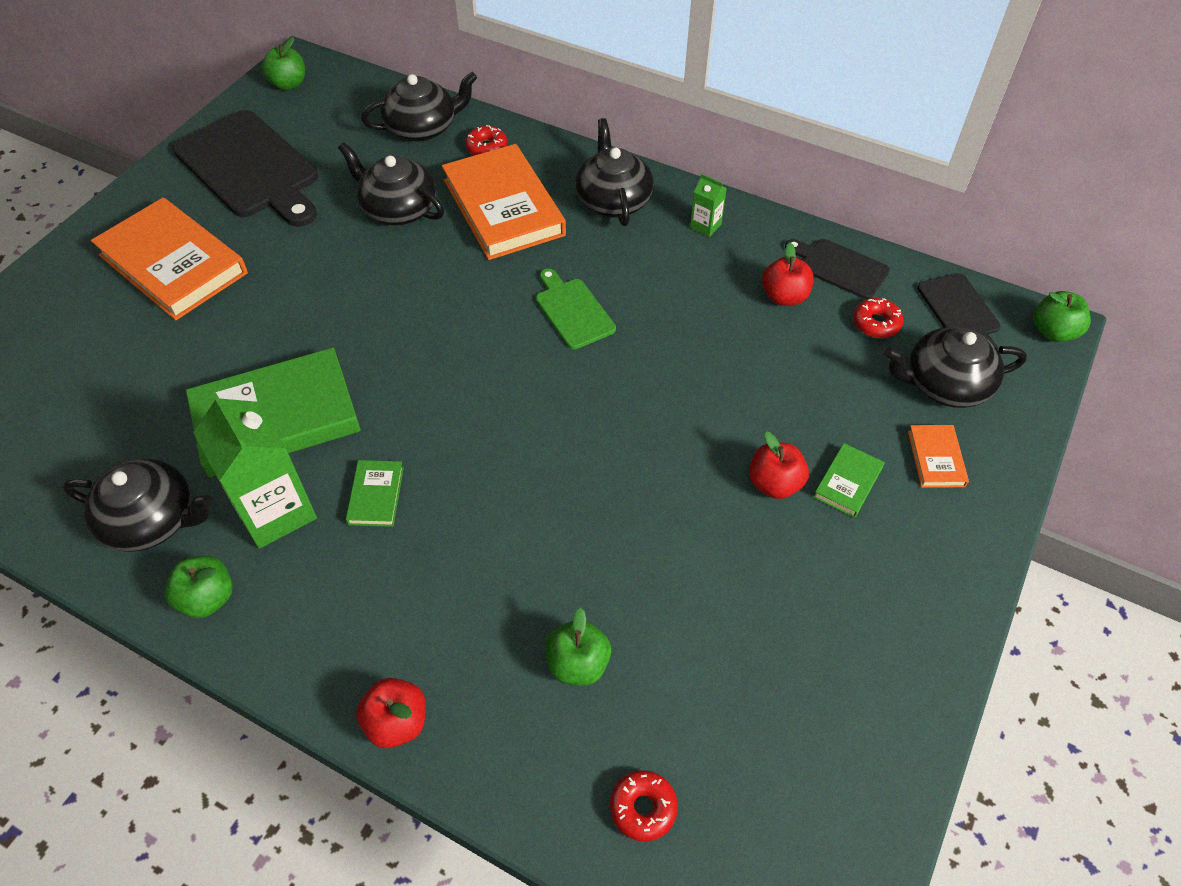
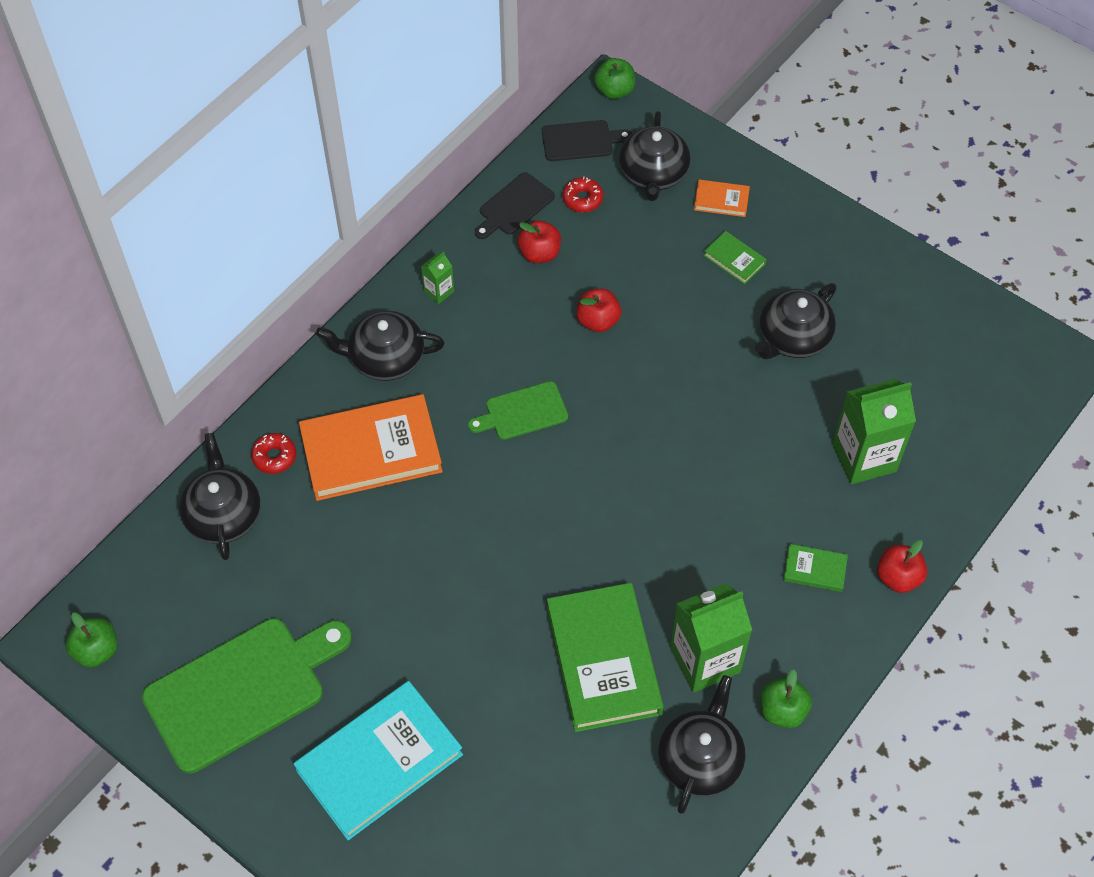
camera: 80 degrees left, 5 degrees up
orange book [91,197,248,320] -> turquoise book [294,681,463,840]
black cutting board [172,110,318,227] -> green cutting board [142,618,352,774]
black teapot [338,142,444,225] -> black teapot moved to [755,283,836,359]
green book [346,460,404,527] -> green book moved to [783,544,848,592]
green apple [545,608,611,686] -> green carton [832,379,916,485]
red donut [610,771,678,841] -> none
red apple [749,431,809,499] -> red apple moved to [576,289,622,332]

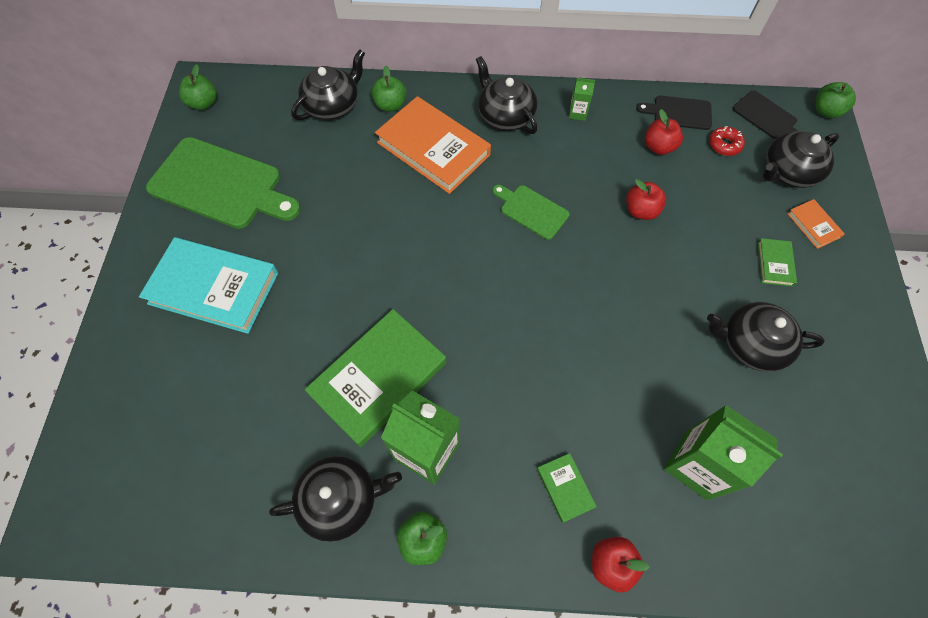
camera: 55 degrees right, 5 degrees up
red donut [251,433,296,474] -> green apple [371,66,407,112]

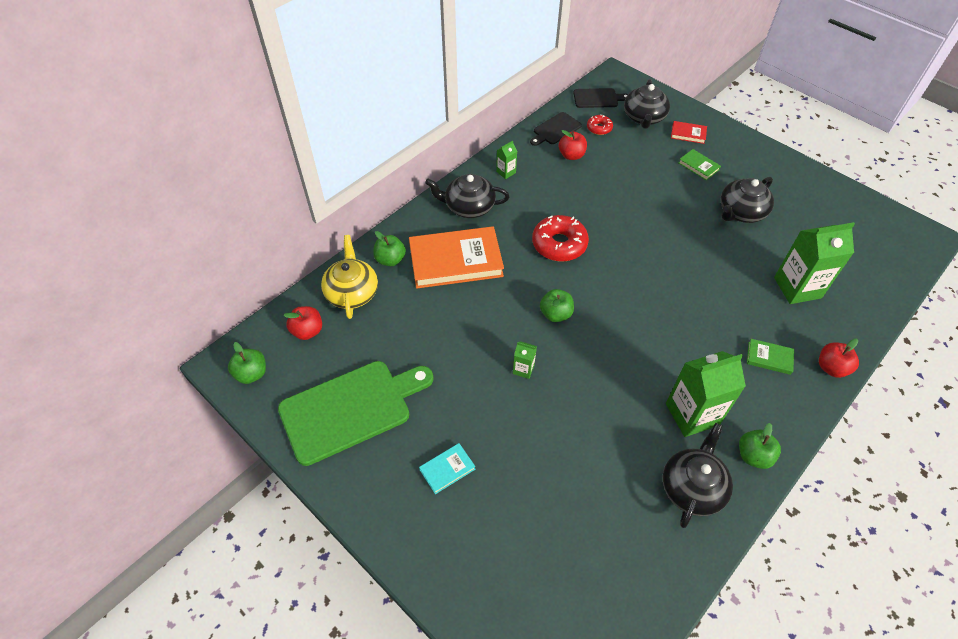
camera: 50 degrees left, 10 degrees down
turquoise book [139,237,279,334] -> turquoise book [419,443,475,494], size x0.44
black teapot [291,49,365,120] -> yellow teapot [321,235,378,319]
green book [305,309,446,447] -> none
green cutting board [493,185,570,240] -> red donut [532,215,589,262]
red apple [626,179,666,220] -> red apple moved to [283,306,322,340]
orange book [787,199,845,249] -> red book [671,121,707,144]
green apple [815,82,856,118] -> green apple moved to [540,289,574,322]
none -> green carton [513,341,537,379]

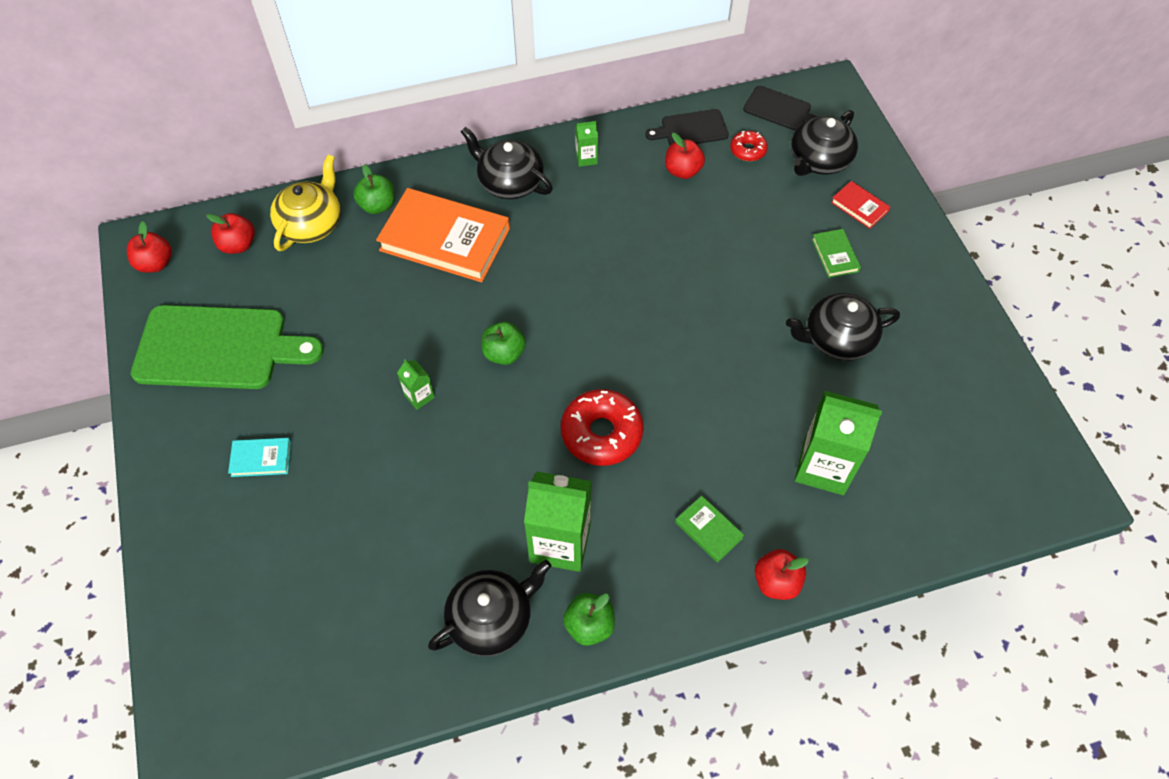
camera: 30 degrees right, 5 degrees up
green apple [228,342,266,384] -> red apple [127,221,172,273]
red donut [532,215,589,262] -> red donut moved to [561,389,644,466]

